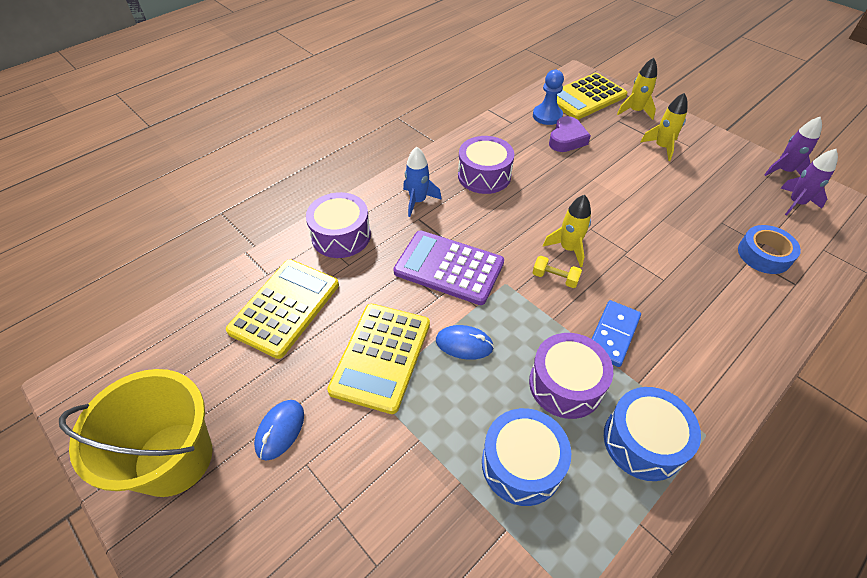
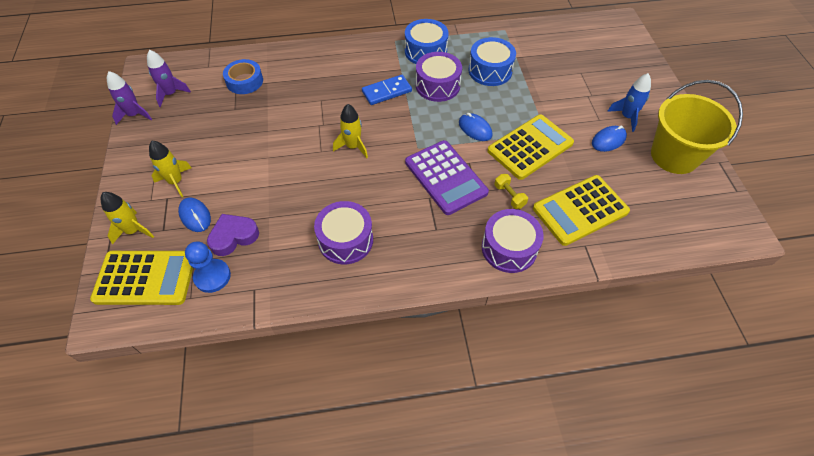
camera: 145 degrees left, 5 degrees up
blue rocket [403,146,442,217] -> blue rocket moved to [607,73,651,132]
yellow dumbbell [532,256,582,288] -> yellow dumbbell moved to [494,174,528,209]
none -> blue mouse [178,197,211,232]

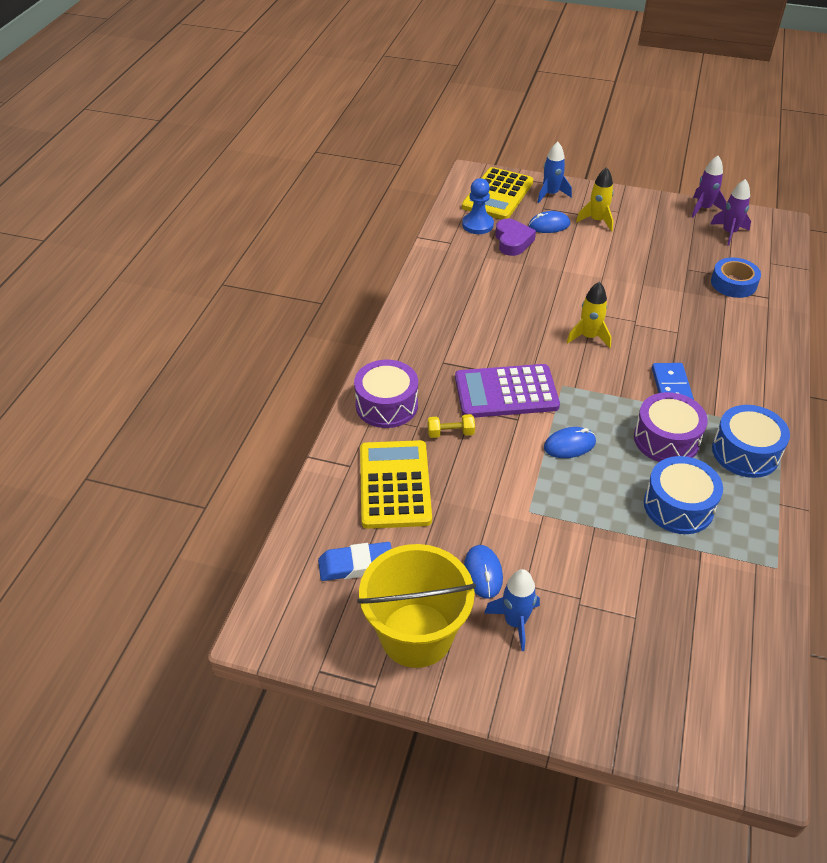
camera: 115 degrees right, 10 degrees down
yellow rocket [101,192,154,244] -> blue rocket [537,142,572,203]
purple drum [314,201,373,264] -> none
yellow calculator [487,114,574,180] -> none
none -> blue eraser [318,542,391,581]

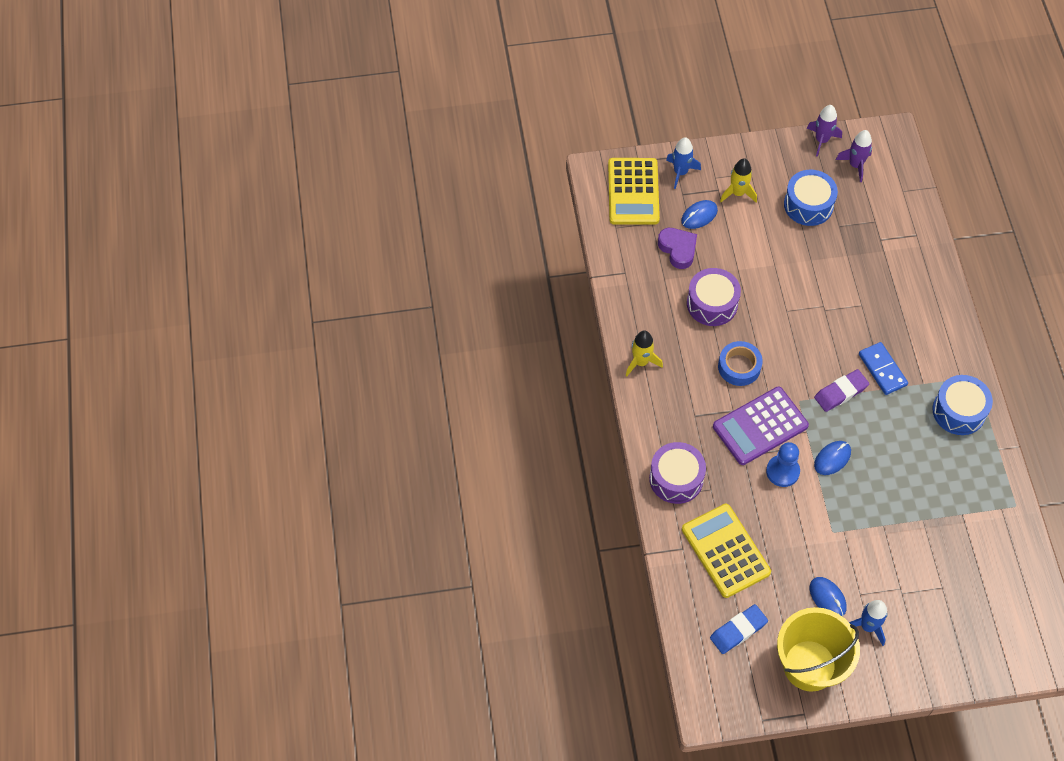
camera: 25 degrees left, 15 degrees up
yellow dumbbell [428,414,475,438] -> none
blue pawn [462,178,494,234] -> blue pawn moved to [766,442,800,487]
yellow rocket [567,282,611,348] -> yellow rocket moved to [625,330,663,377]
purple drum [634,392,708,462] -> purple drum moved to [687,268,741,326]
blue drum [644,456,723,534] -> blue drum moved to [784,170,838,226]
blue tape [711,258,761,298] -> blue tape moved to [718,341,763,386]
none -> purple eraser [814,369,869,412]

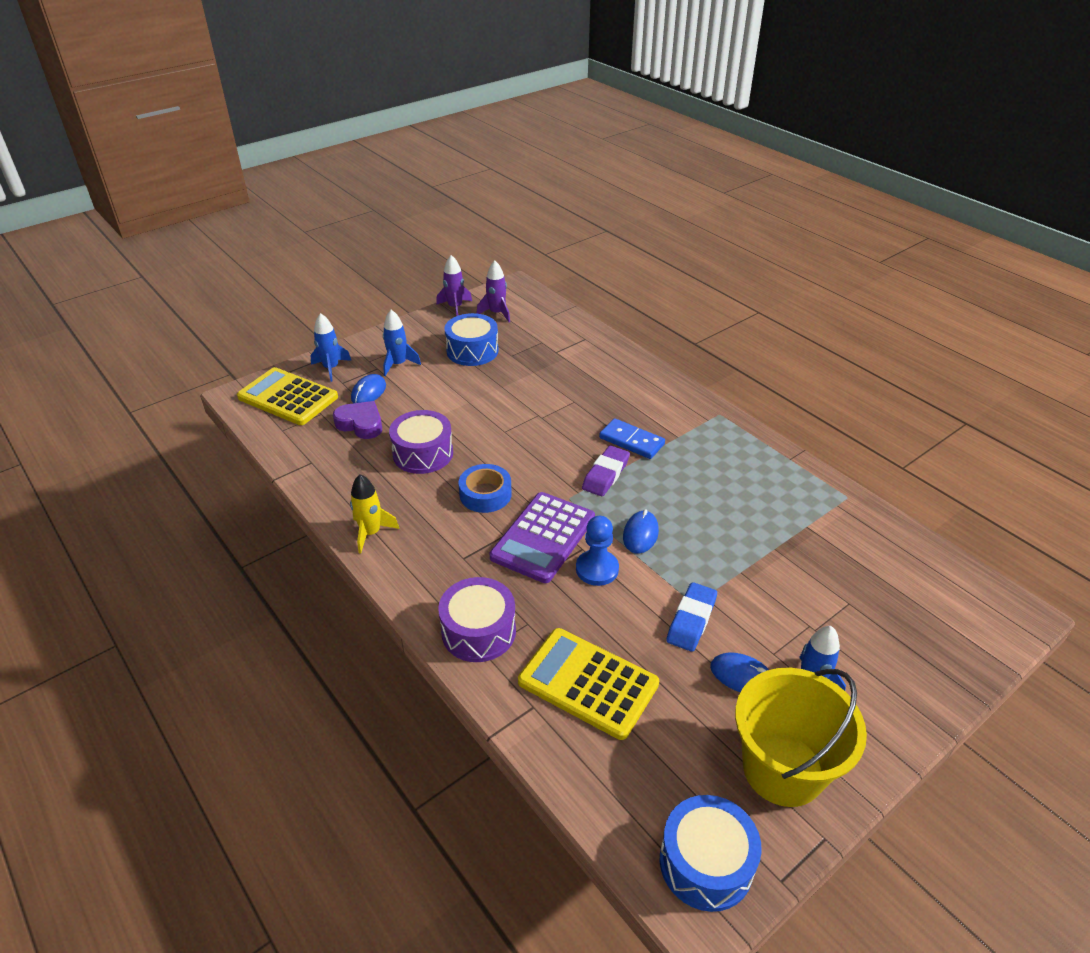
camera: 30 degrees left, 20 degrees down
yellow calculator [608,158,660,225] -> yellow calculator turned 150 degrees clockwise [237,367,338,425]
blue eraser [710,604,768,654] -> blue eraser moved to [666,582,717,652]
yellow rocket [720,158,757,202] -> blue rocket [383,310,421,376]
blue drum [932,375,993,435] -> blue drum moved to [660,795,762,912]

